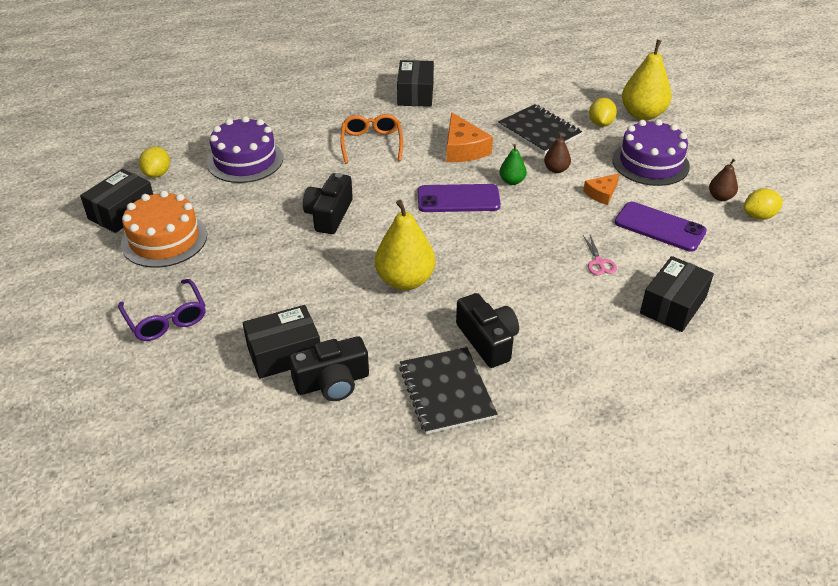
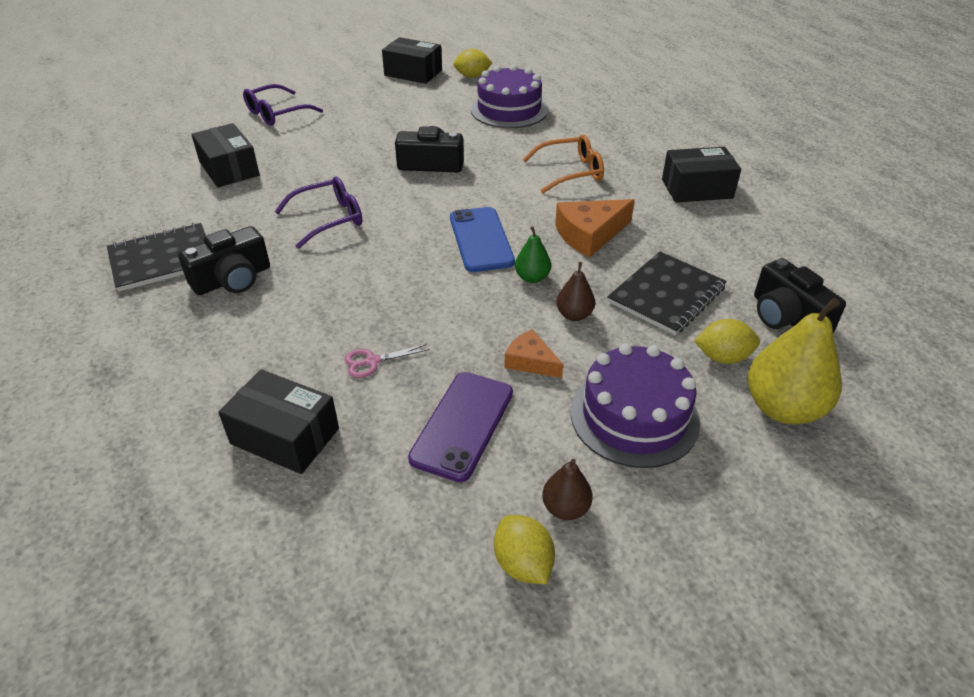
camera: 80 degrees right, 0 degrees up
orange cake [121,190,207,268] -> none
black camera [289,336,369,401] -> black camera moved to [754,258,846,332]
yellow pear [375,200,435,290] -> purple glasses [274,177,362,249]
purple phone [418,184,501,212] -> blue phone [450,207,515,272]

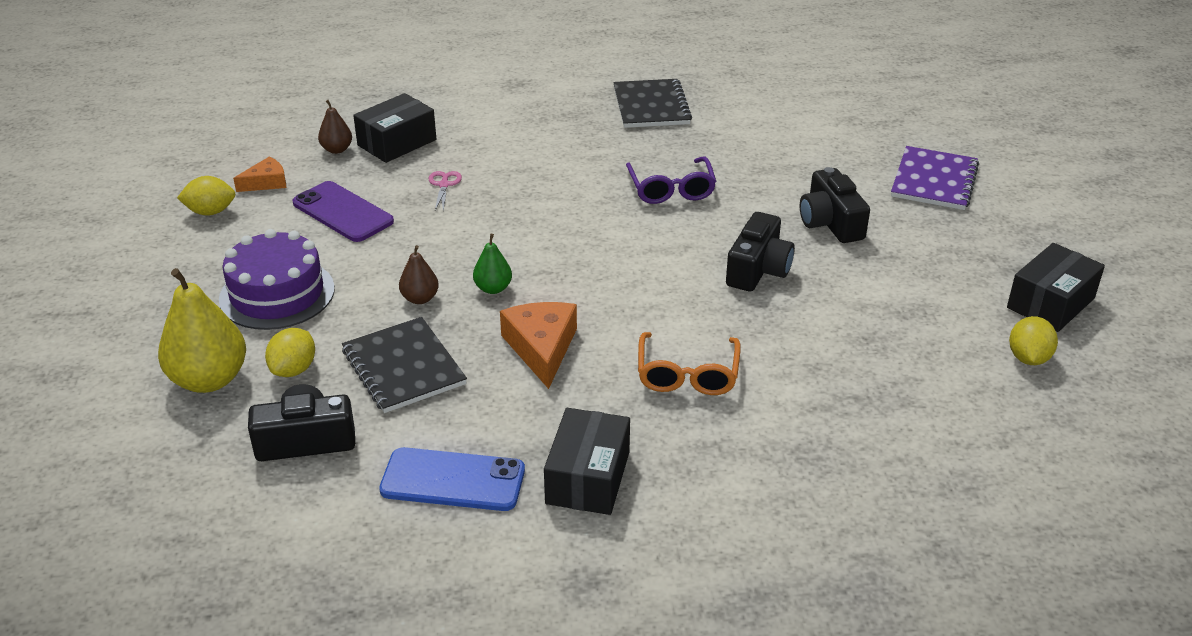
camera: 110 degrees right, 5 degrees down
black camera [178,226,270,295] -> black camera moved to [800,167,870,243]
black box [191,123,260,187] -> none
purple glasses [243,84,323,126] -> purple notebook [891,146,979,210]
blue phone [450,207,515,272] -> blue phone moved to [379,447,525,511]
purple cake [471,64,548,128] -> none
orange cheese [504,329,563,378] -> orange cheese moved to [233,157,286,192]
brown pear [542,459,593,520] -> brown pear moved to [318,100,352,154]

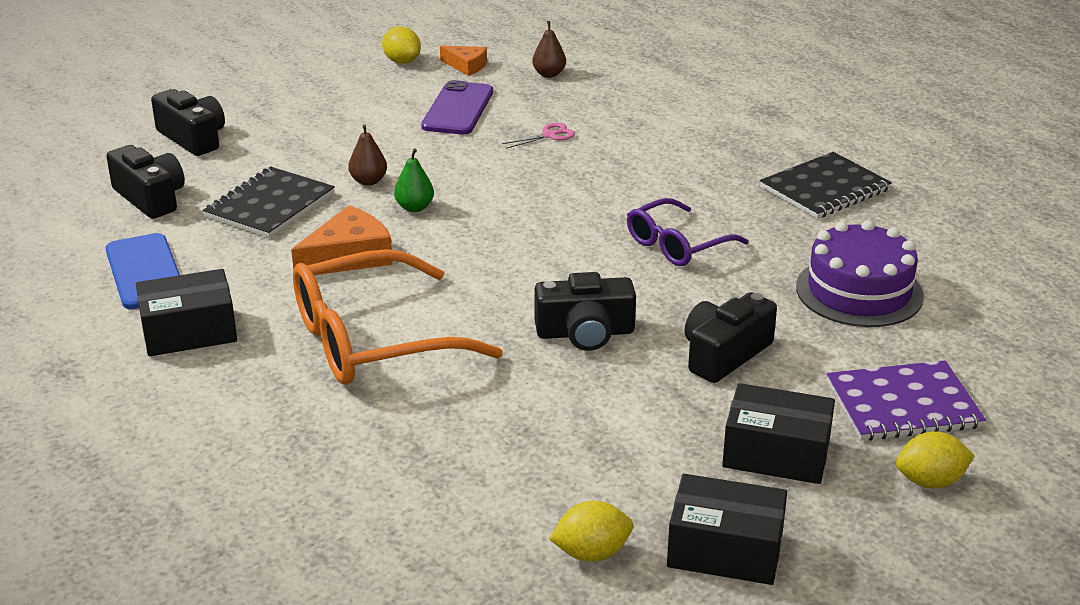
camera: 60 degrees right, 5 degrees down
yellow pear [158,268,246,393] -> black camera [151,89,225,156]
purple cake [219,229,335,330] -> purple cake moved to [796,220,924,327]
yellow lemon [265,328,315,377] -> yellow lemon moved to [896,431,975,488]
black box [353,93,436,163] -> black box moved to [722,383,835,484]
orange glasses [638,332,741,395] -> orange glasses [293,249,503,385], size x1.71

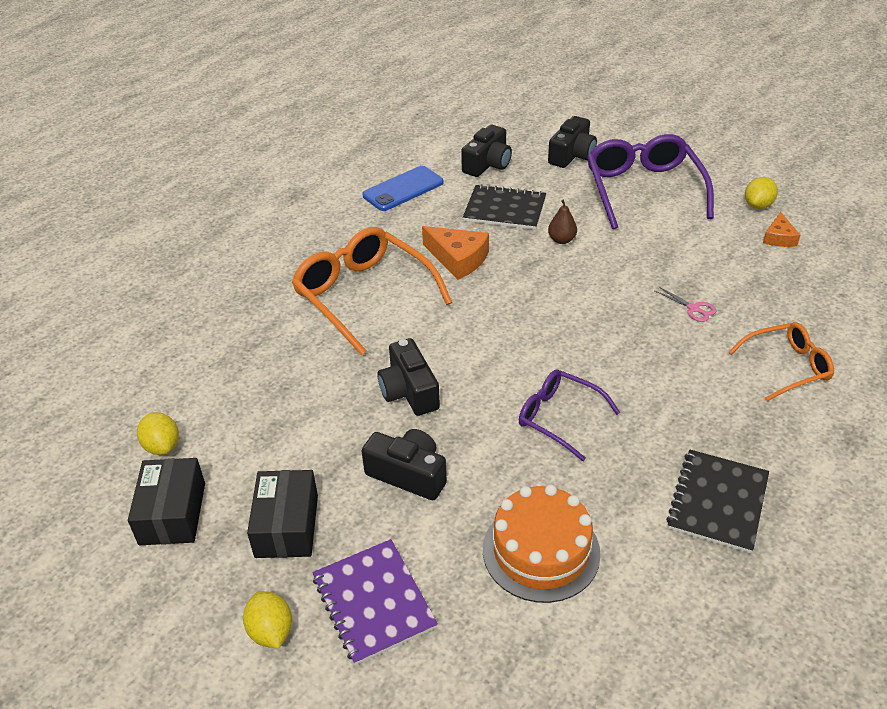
camera: 75 degrees right, 10 degrees up
black box [136,269,237,356] -> none
green pear [394,149,434,212] -> none
purple phone [421,80,493,135] -> none
brown pear [532,21,566,78] -> none
black notebook [760,152,892,219] -> black notebook turned 75 degrees clockwise [666,449,769,553]
purple cake [796,220,924,327] -> orange cake [483,485,601,603]
none -> purple glasses [587,134,714,229]
none -> orange glasses [729,322,834,401]

